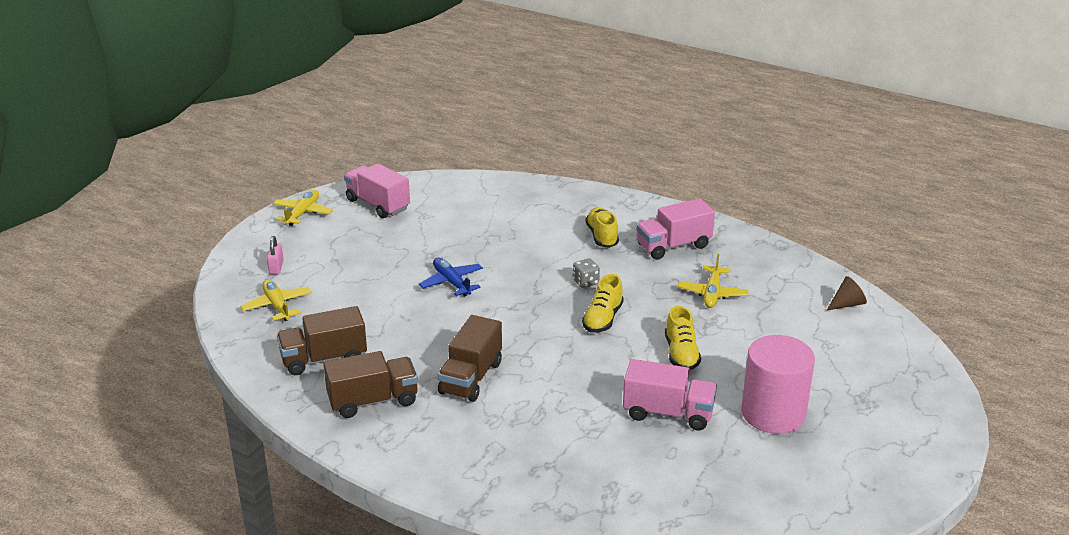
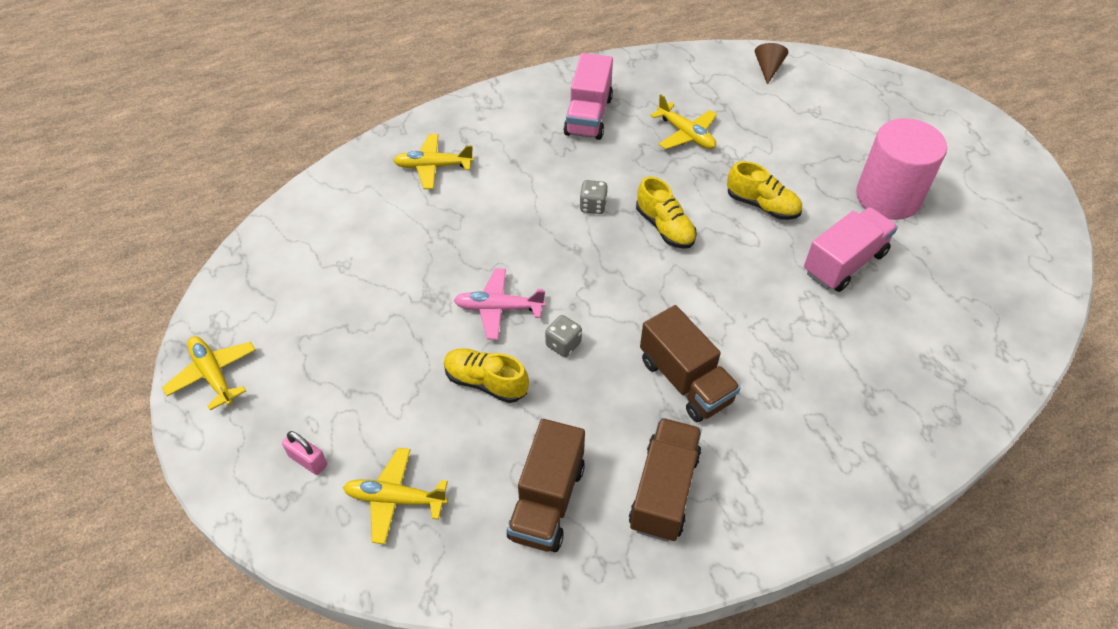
camera: 55 degrees left, 20 degrees up
pink truck [344,163,410,218] -> none
blue plane [419,258,483,296] -> pink plane [454,268,545,340]
yellow shoe [585,207,619,248] -> yellow shoe moved to [444,348,529,403]
none -> yellow plane [393,134,474,189]
none -> grey dice [545,315,582,357]

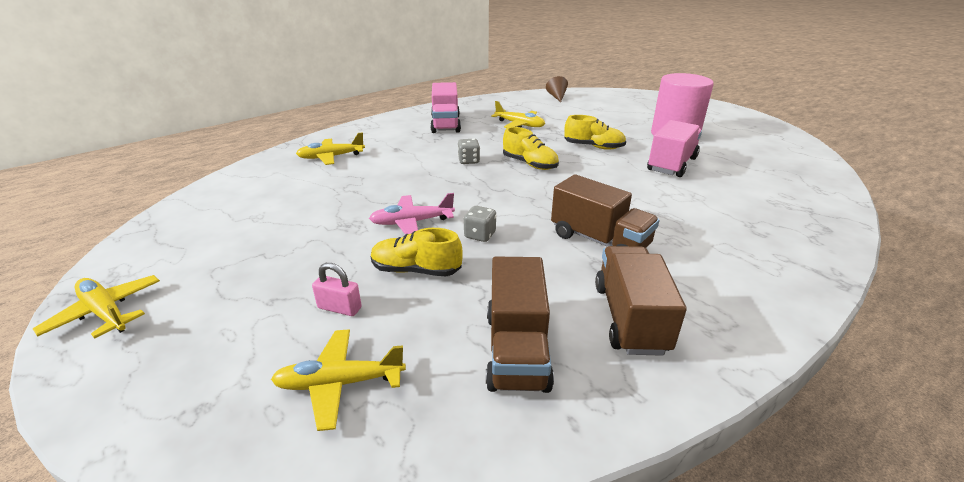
camera: 15 degrees left, 20 degrees down
pink padlock [282,431,327,475] -> pink padlock moved to [312,263,362,316]

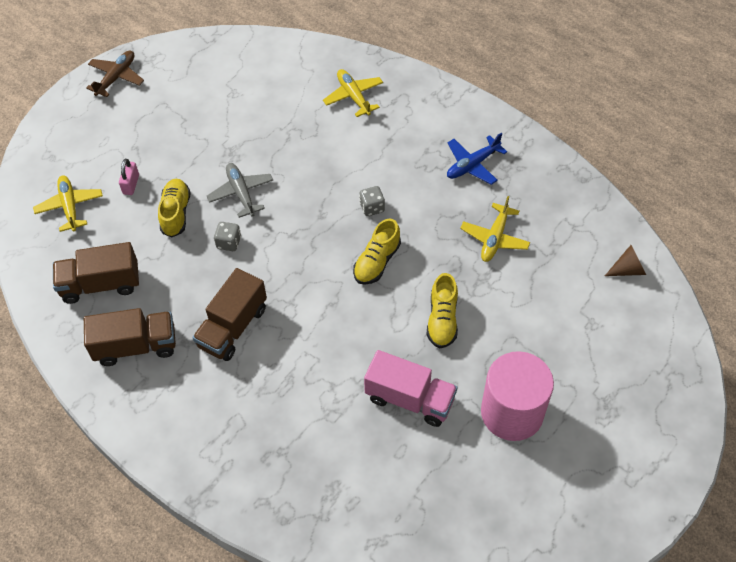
camera: 80 degrees right, 25 degrees up
yellow plane [33,275,160,339] -> brown plane [86,50,144,97]
pink plane [369,193,455,235] -> grey plane [207,163,273,218]
pink truck [430,82,461,133] -> blue plane [447,133,507,185]

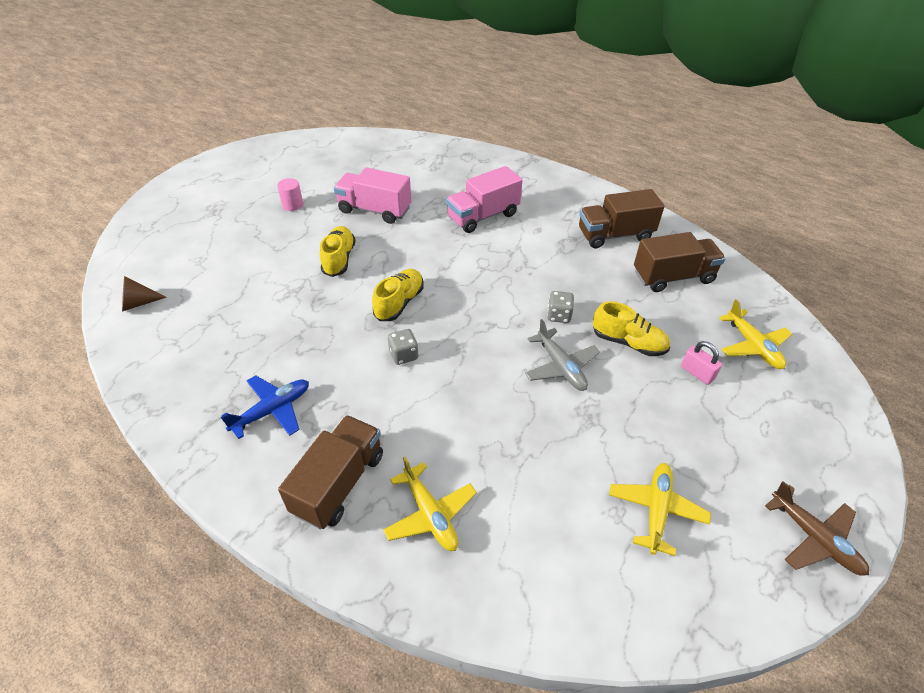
camera: 175 degrees right, 10 degrees down
brown plane [86,50,144,97] -> brown plane turned 60 degrees counterclockwise [765,481,869,576]
pink padlock [119,159,139,195] -> pink padlock turned 45 degrees counterclockwise [681,341,722,385]
yellow shoe [158,179,191,237] -> yellow shoe turned 60 degrees counterclockwise [593,301,670,356]
brown truck [192,268,267,361] -> brown truck moved to [278,415,383,529]
yellow plane [460,196,530,262] -> yellow plane moved to [609,463,711,556]
pink cylinder [481,351,554,441] -> pink cylinder [277,178,303,211], size x0.41
none -> pink truck [446,166,522,233]

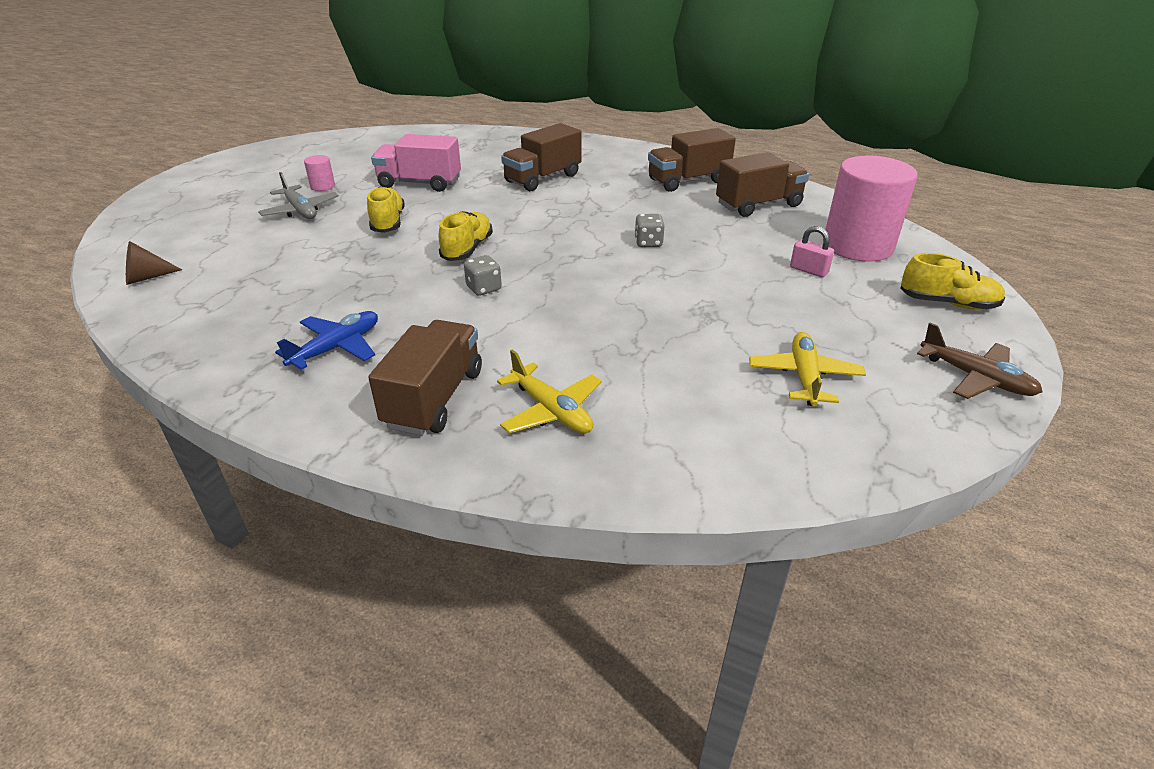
camera: 10 degrees left, 10 degrees down
pink truck [446,166,522,233] -> brown truck [501,123,582,191]
grey plane [525,319,600,391] -> grey plane moved to [258,172,339,219]
yellow shoe [593,301,670,356] -> yellow shoe moved to [900,253,1006,310]
yellow plane [719,299,792,369] -> pink cylinder [823,155,918,262]

